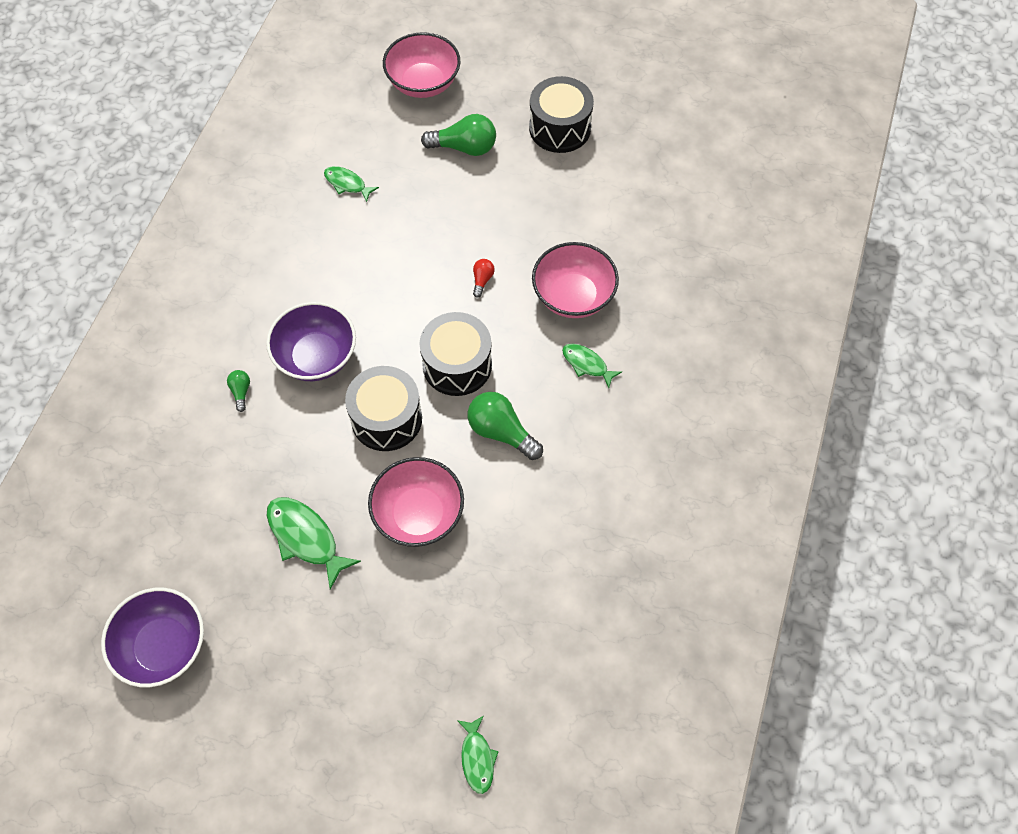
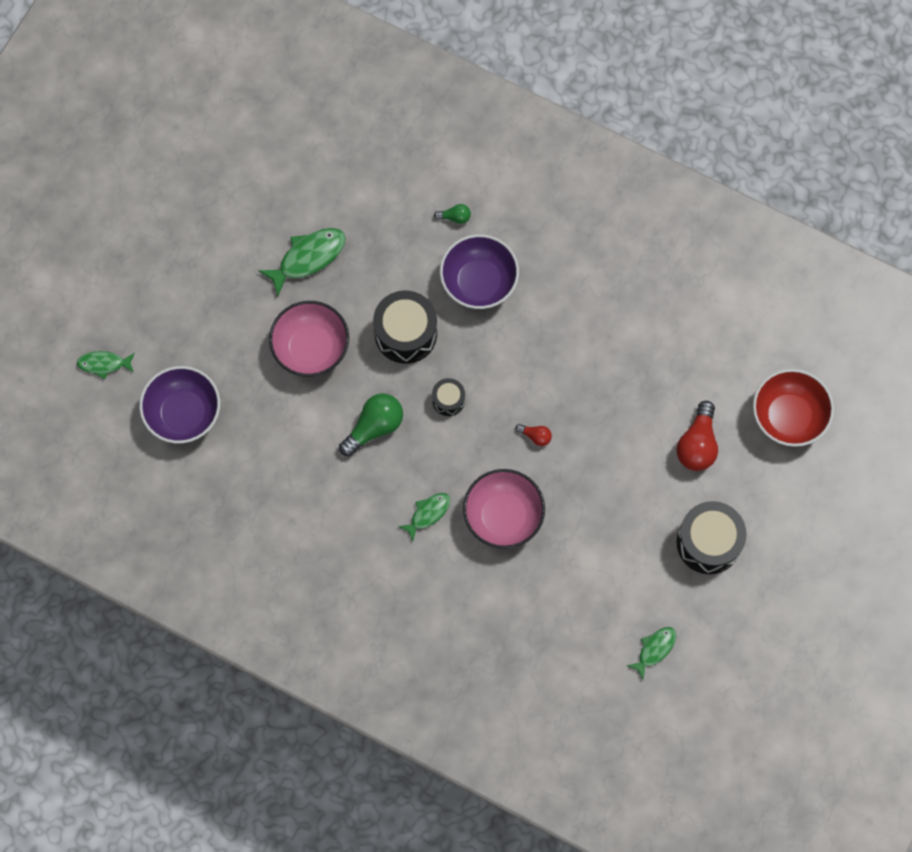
camera: 100 degrees right, 10 degrees up
purple bowl [101,588,204,687] -> purple bowl moved to [139,366,220,443]
green fish [324,166,379,202] -> green fish moved to [627,627,676,680]
pink bowl [383,32,460,98] -> red bowl [753,369,834,447]
black drum [420,312,492,396] -> black drum [432,378,465,416], size x0.52
green light bulb [421,114,496,156] -> red light bulb [676,401,718,471]

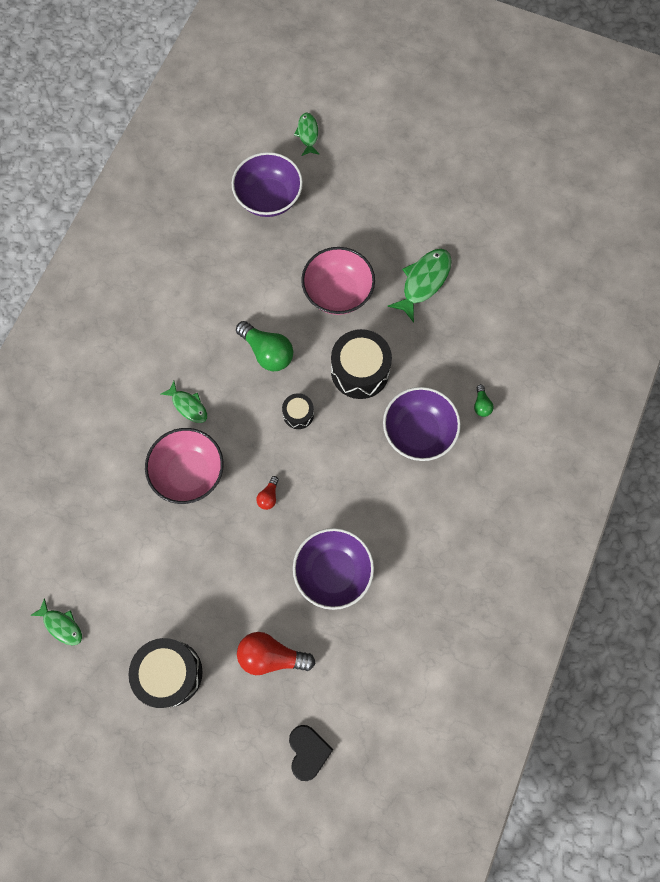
camera: 85 degrees right, 0 degrees up
green fish [258,228,346,297] -> green fish turned 105 degrees counterclockwise [387,249,452,323]
red bowl [753,369,834,447] -> black heart [289,725,333,781]
none -> purple bowl [293,528,374,610]

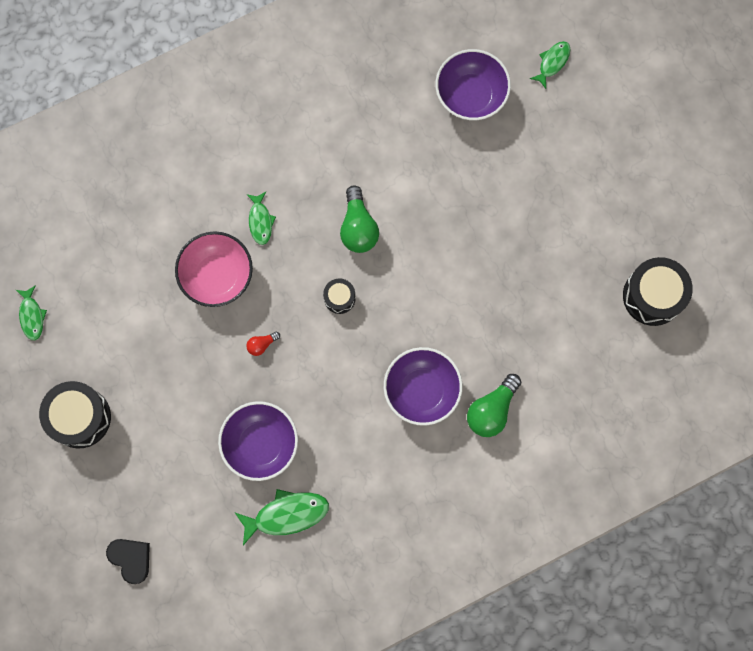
camera: 40 degrees right, 5 degrees up
red light bulb [237,632,315,675] -> none
black heart [289,725,333,781] -> black heart turned 75 degrees counterclockwise [106,539,150,584]
pink bowl [301,247,375,315] -> none
black drum [331,329,392,399] -> black drum moved to [623,257,693,326]
green fish [387,249,452,323] -> green fish moved to [234,489,329,546]
green light bulb [474,384,494,417] -> green light bulb [467,374,521,437], size x2.01

